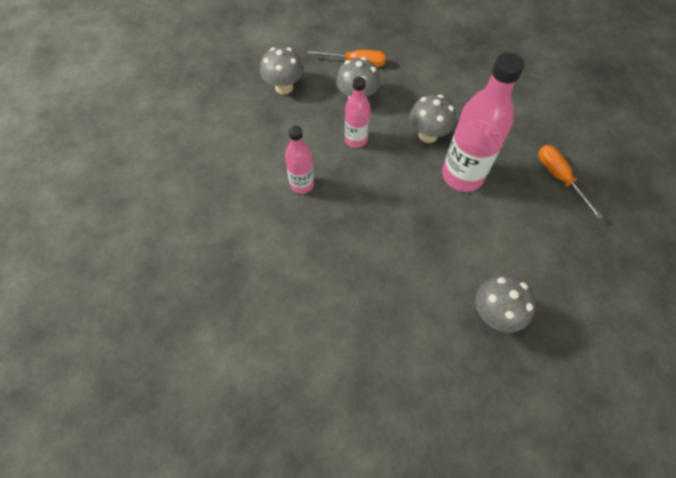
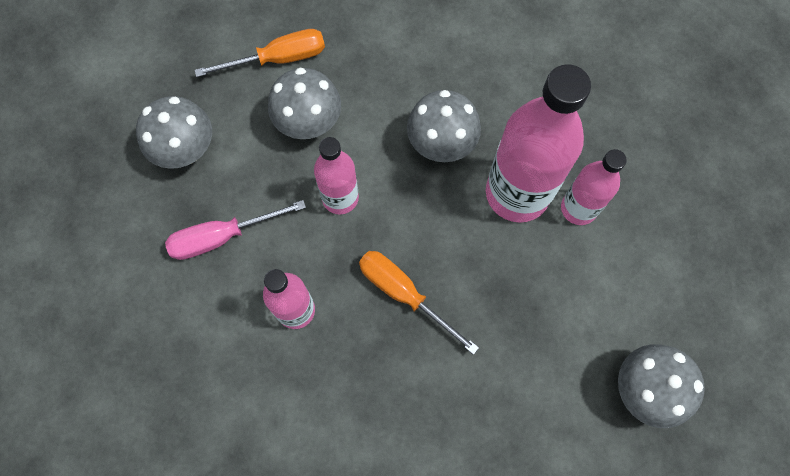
camera: 25 degrees left, 10 degrees up
orange screwdriver [538,145,603,219] -> orange screwdriver moved to [359,251,479,355]
none -> pink screwdriver [165,200,306,260]
none -> pink bottle [561,149,627,225]

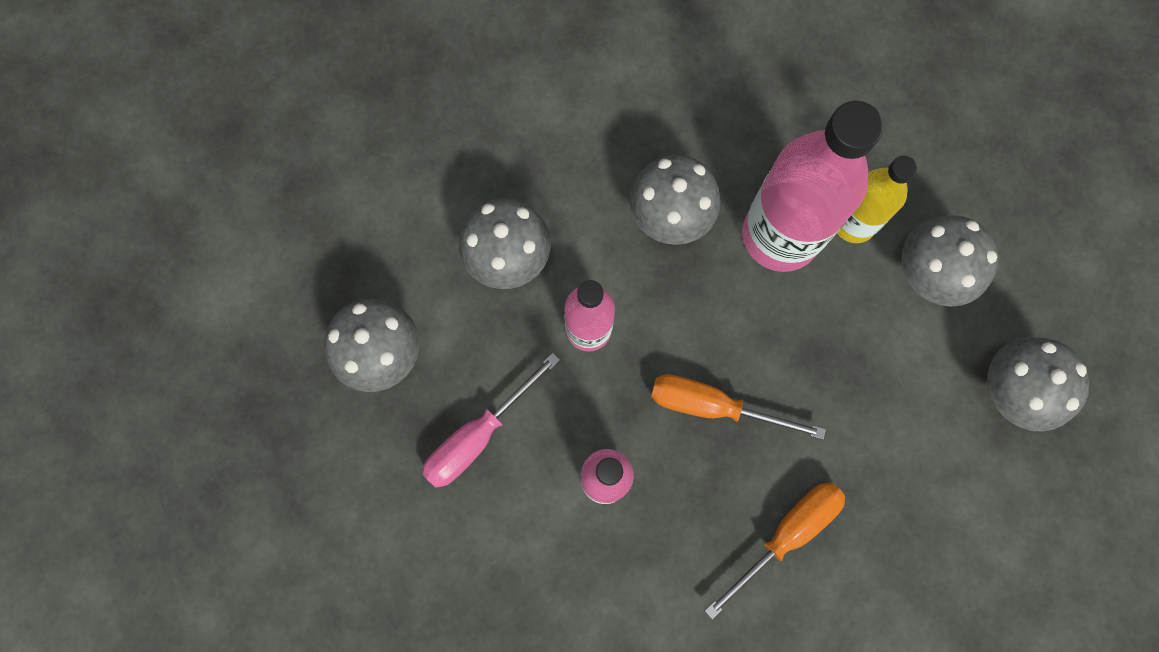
camera: 25 degrees left, 5 degrees up
orange screwdriver [195,29,325,77] -> orange screwdriver moved to [704,482,845,619]
pink bottle [561,149,627,225] -> yellow bottle [837,156,917,243]
none -> grey mushroom [902,215,999,307]

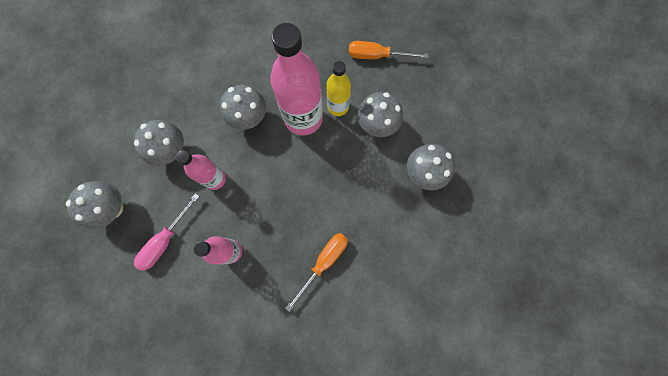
camera: 10 degrees left, 0 degrees up
orange screwdriver [651,374,826,439] -> orange screwdriver moved to [349,41,428,59]

